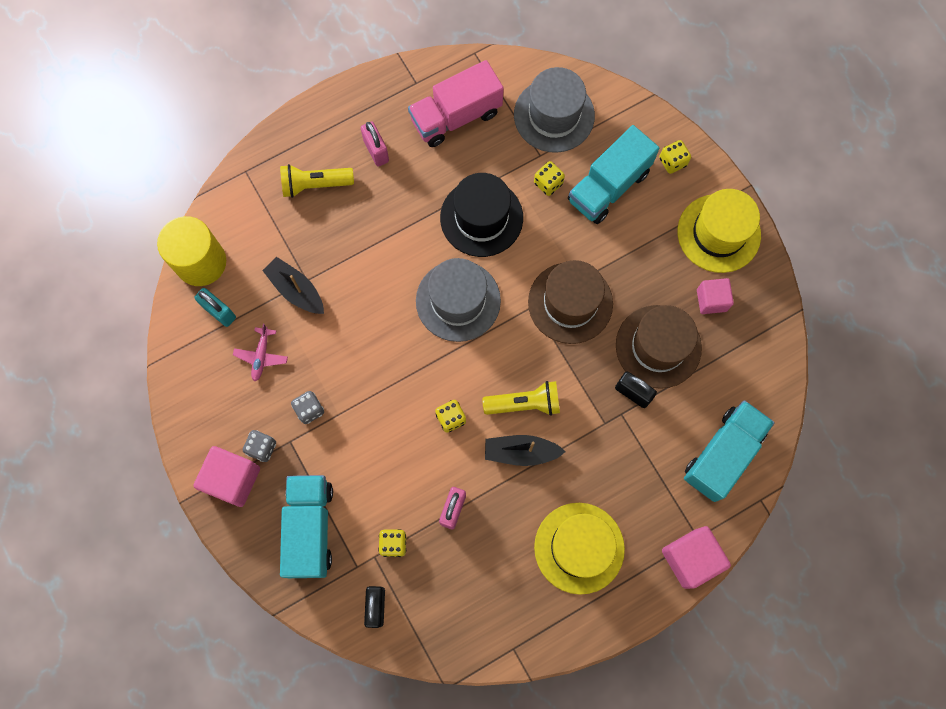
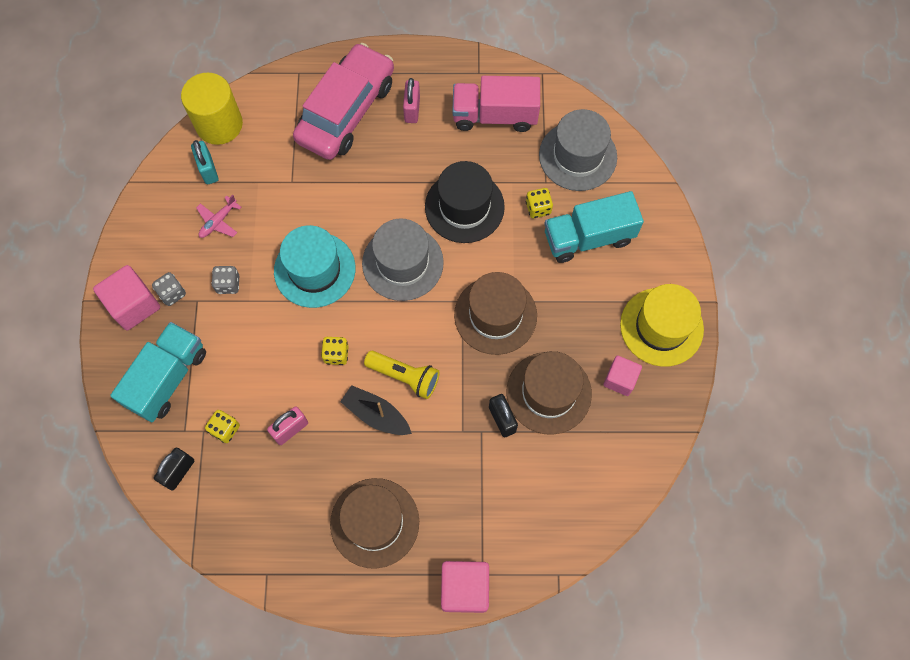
camera: 30 degrees right, 5 degrees down
black boat [262,257,324,314] -> none
yellow flashlight [280,164,354,198] -> pink car [293,43,394,160]
yellow hat [534,503,625,595] -> brown hat [330,478,419,569]
yellow dice [659,140,691,174] -> none
turquoise truck [684,400,775,502] -> none
none -> turquoise hat [274,225,355,308]

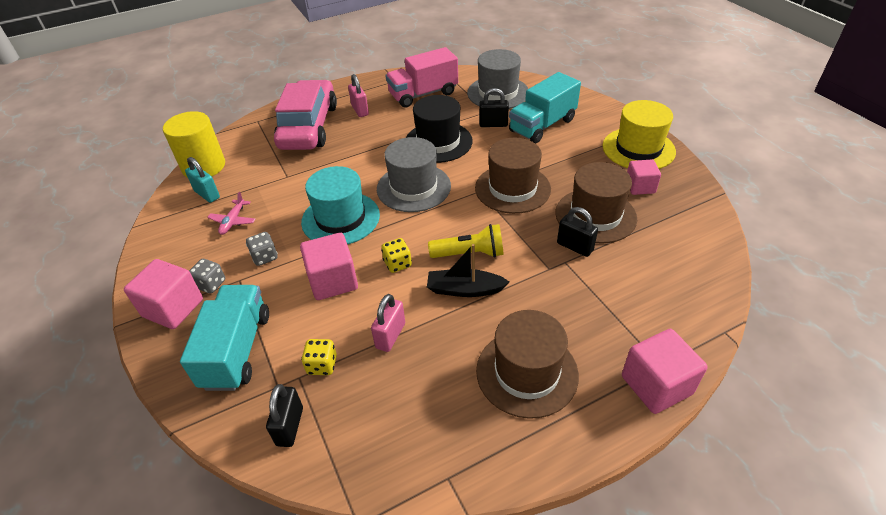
camera: 25 degrees left, 25 degrees down
yellow dice [526,188,553,218] -> black padlock [479,88,509,127]
none -> pink cube [300,233,358,300]

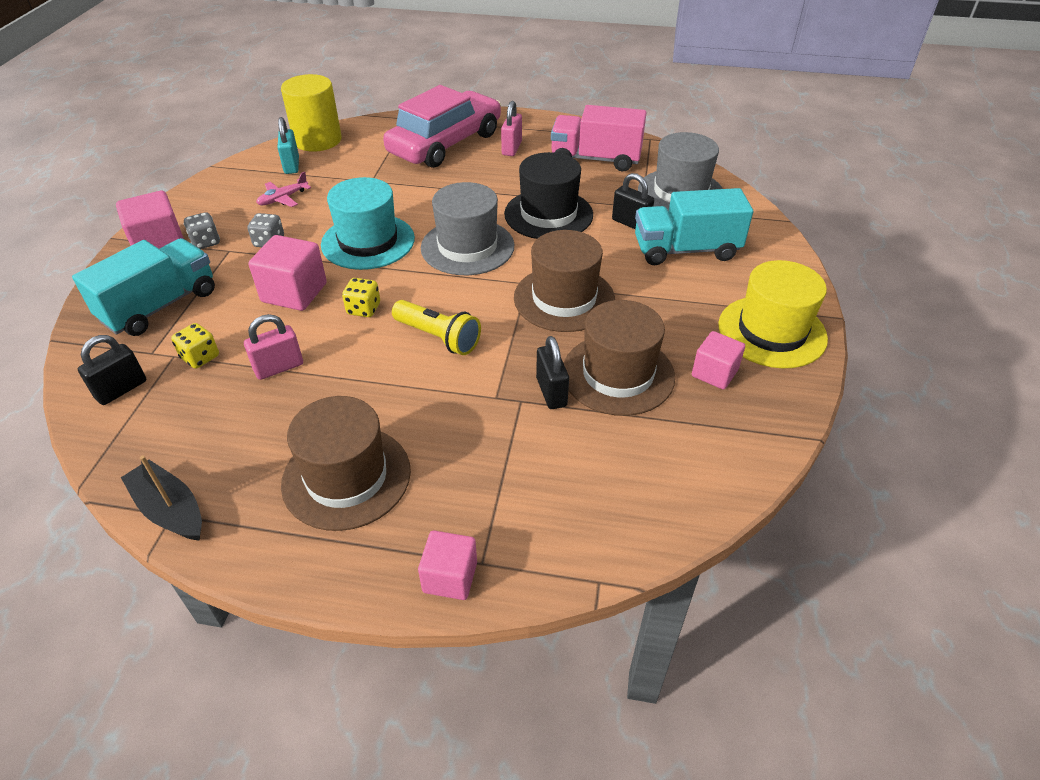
camera: 35 degrees right, 0 degrees up
black boat [427,244,509,297] -> black boat moved to [121,455,202,541]
pink cube [622,329,708,414] -> pink cube [418,530,477,600], size x0.65

